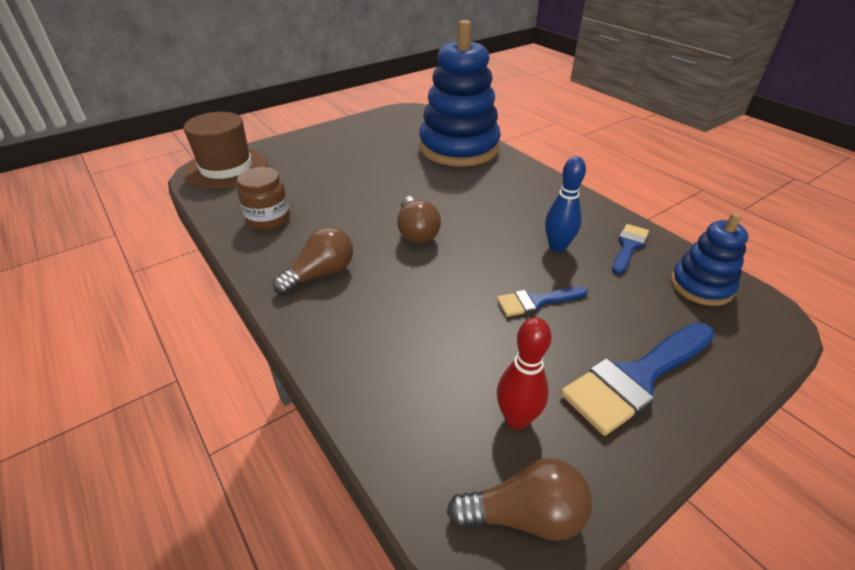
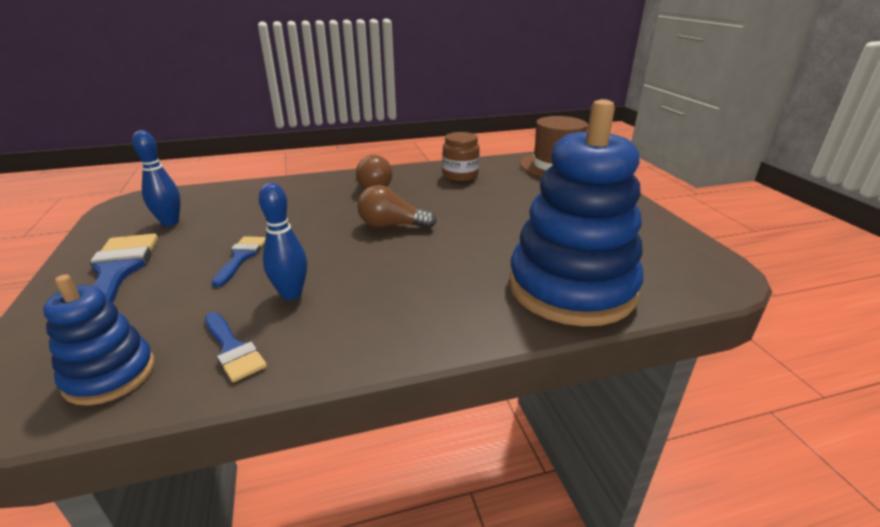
camera: 110 degrees right, 10 degrees down
brown light bulb [447,458,592,541] -> none
red bowling pin [497,317,552,429] -> blue bowling pin [132,130,181,226]

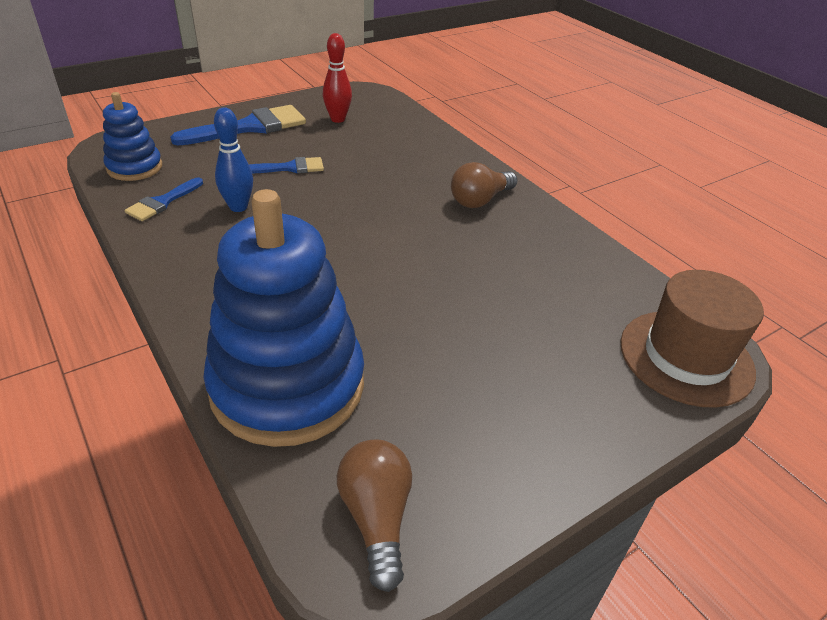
camera: 70 degrees right, 10 degrees up
blue bowling pin [132,130,181,226] -> red bowling pin [323,33,352,123]
brown light bulb [357,185,437,229] -> brown light bulb moved to [337,440,412,592]
brown jar [443,132,480,182] -> none

